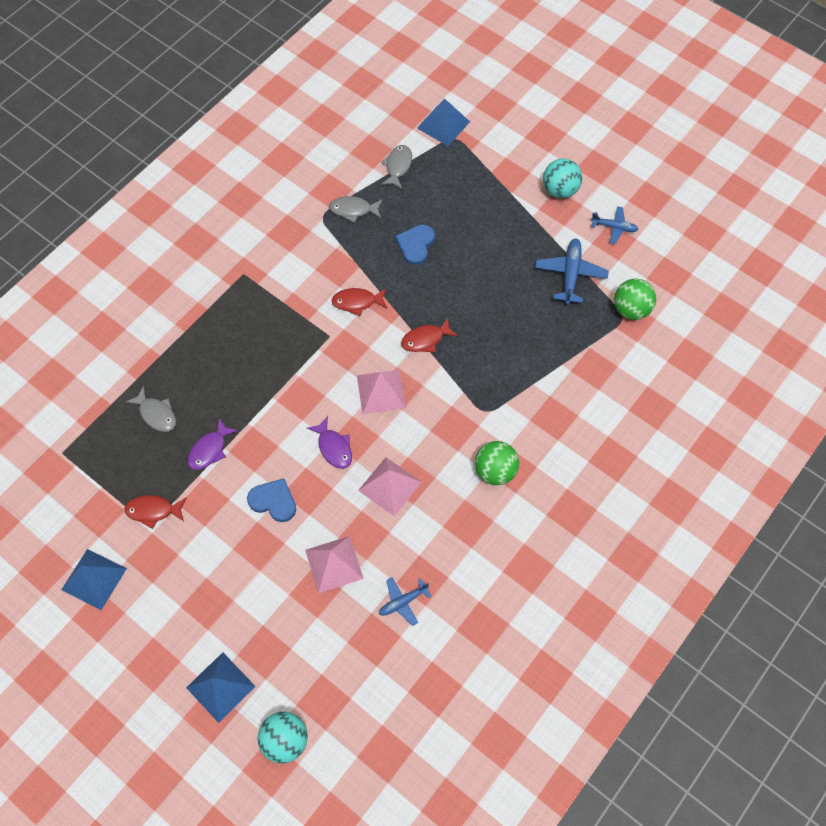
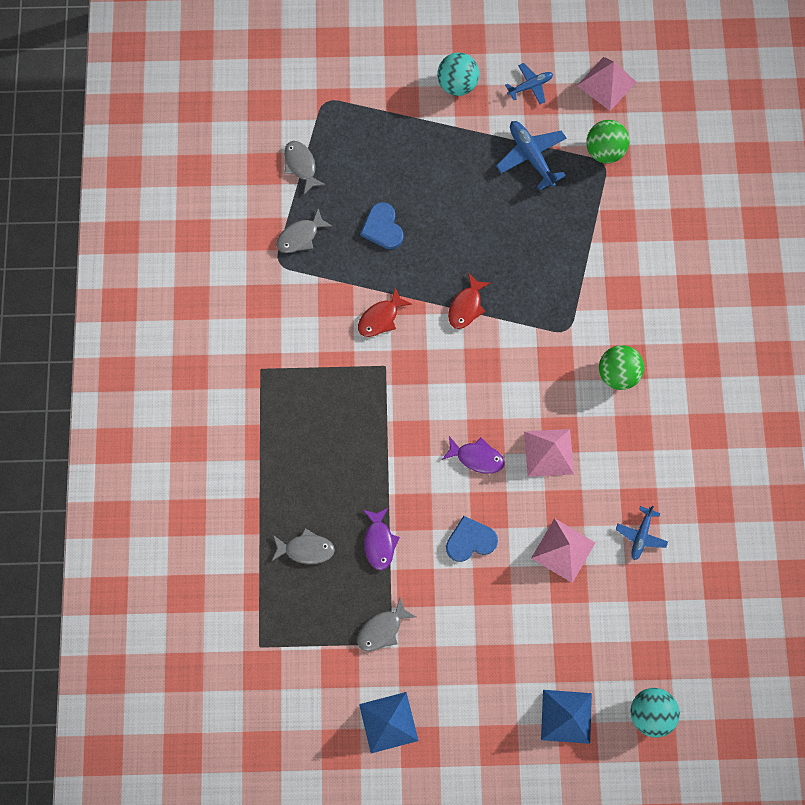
camera: 40 degrees left, 10 degrees up
red fish [124,495,187,529] -> grey fish [357,597,416,651]
pink pyramid [357,369,406,414] -> pink pyramid moved to [577,57,636,111]
blue pyramid [417,99,470,146] -> none

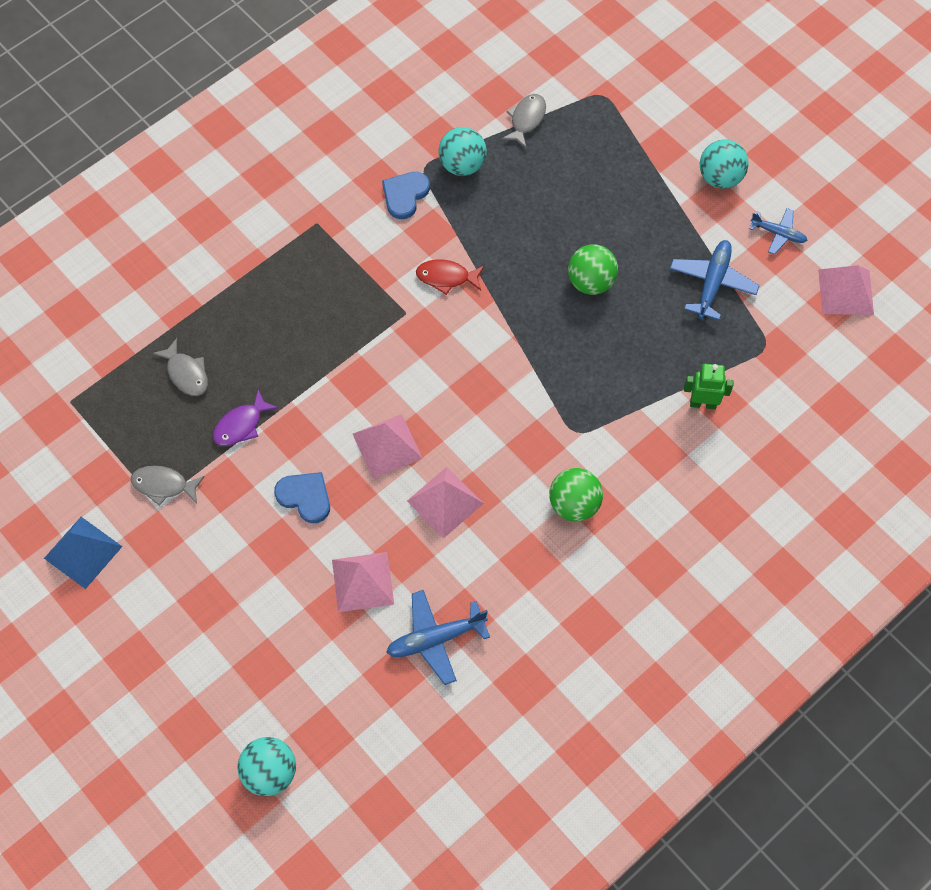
camera: 50 degrees right, 10 degrees down
grey fish [276,209,333,253] -> turquoise ball [439,127,487,176]
blue heart [360,202,403,249] -> blue heart moved to [382,172,430,219]
purple fish [442,436,505,474] -> pink pyramid [353,414,423,479]
red fish [448,273,490,329] -> none
blue pyramid [541,690,592,744] -> none
green ball [586,120,630,163] -> green ball moved to [568,245,618,295]
blue plane [616,506,668,560] -> blue plane [386,590,490,685], size x1.57
none -> green robot [684,364,734,409]

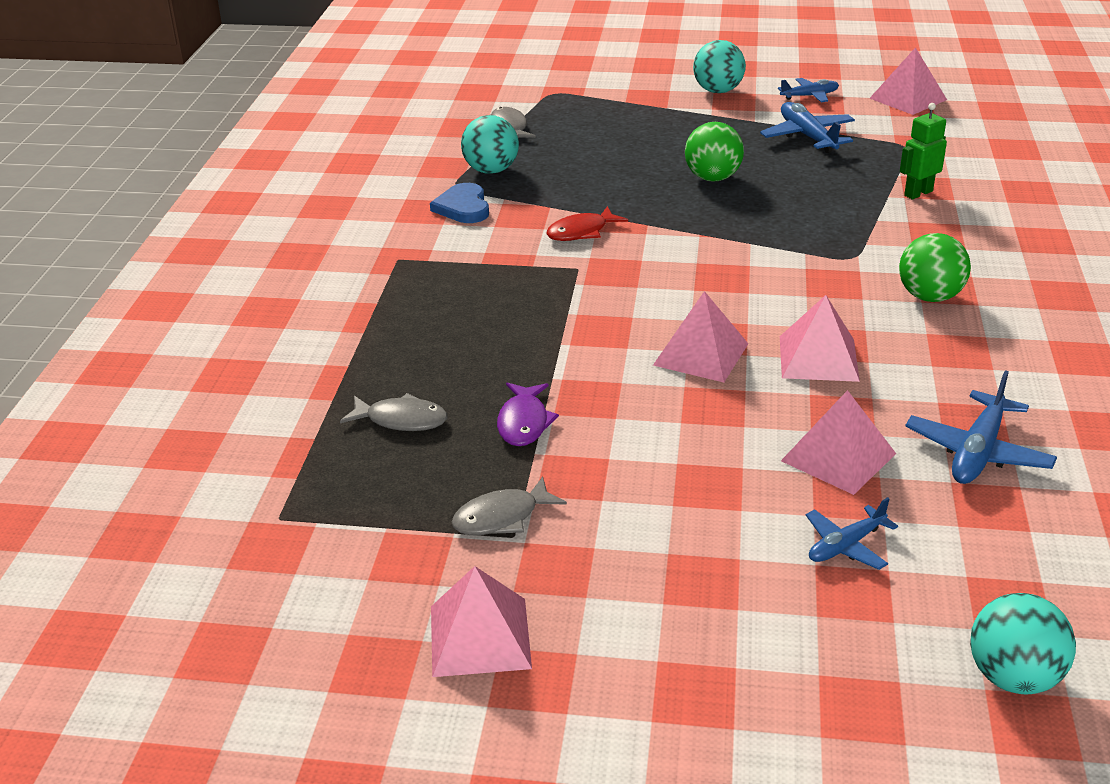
camera: 40 degrees left, 30 degrees down
blue pyramid [44,517,123,589] -> pink pyramid [431,566,532,677]
blue heart [274,472,330,523] -> none
none -> blue plane [806,497,898,570]

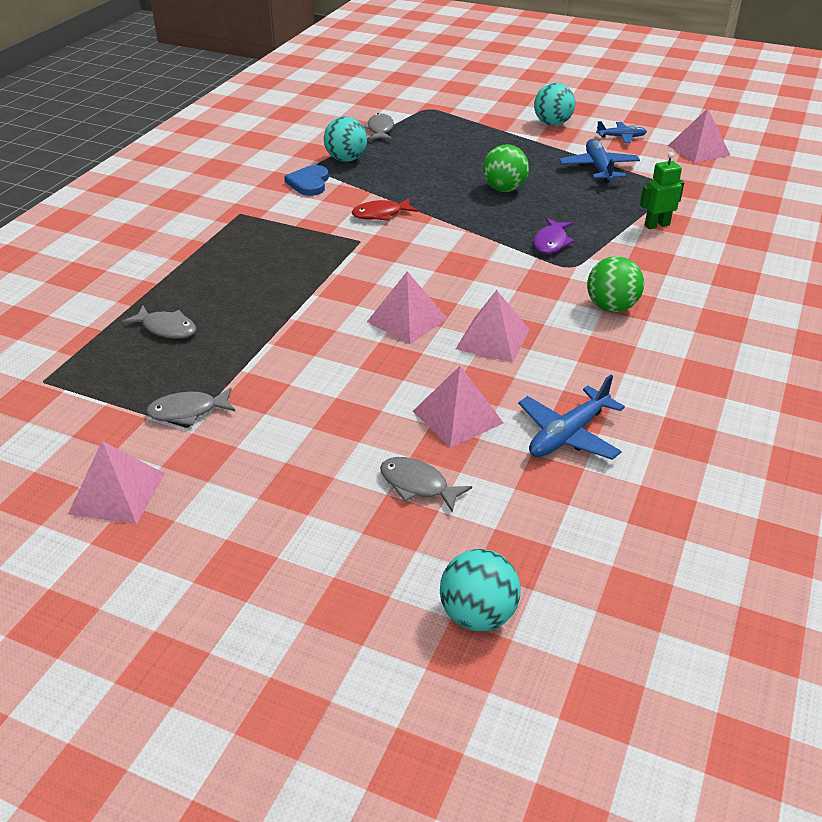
camera: 15 degrees right, 5 degrees up
purple fish [497,382,559,446] -> purple fish moved to [533,218,575,254]
blue plane [806,497,898,570] -> grey fish [380,457,472,512]

